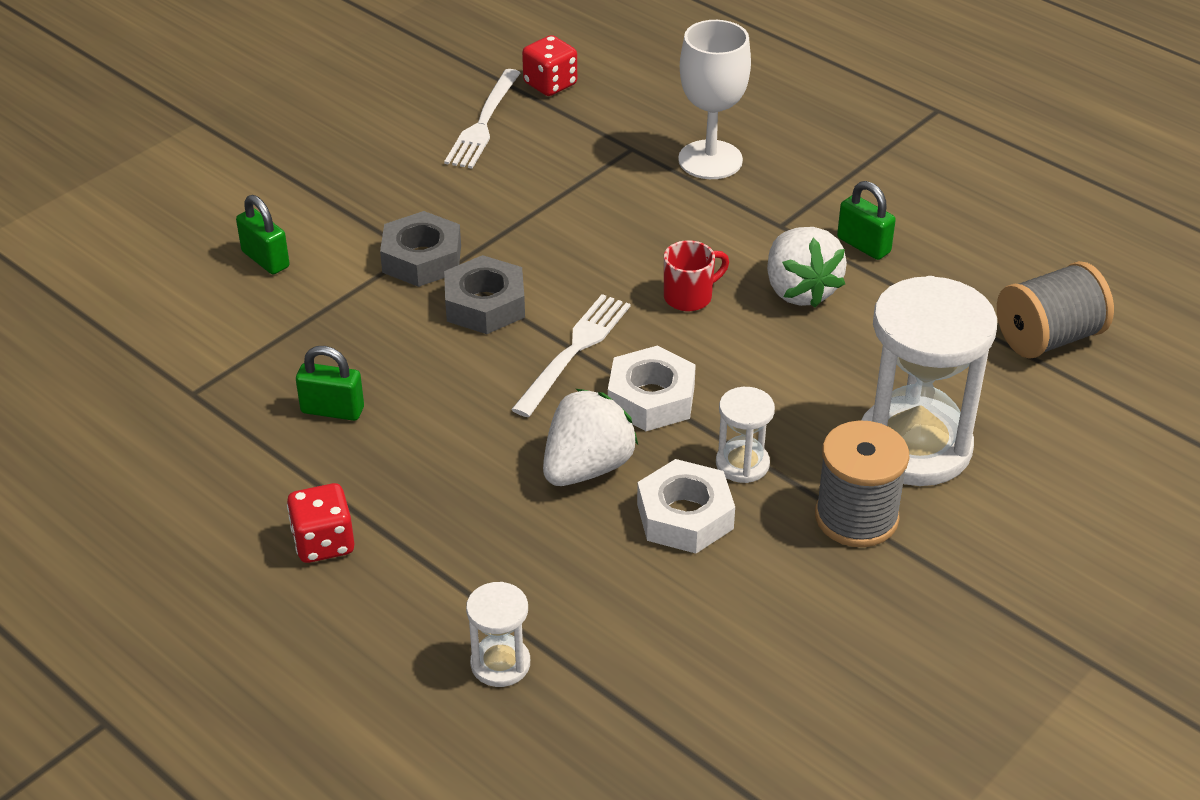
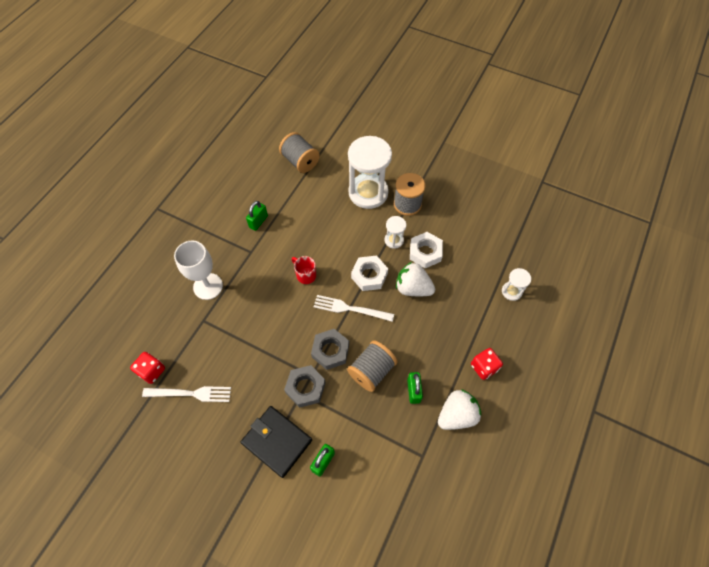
camera: 105 degrees left, 20 degrees up
white strawberry [767,227,847,308] -> white strawberry moved to [438,389,481,430]
none -> black wallet [240,406,312,478]
none -> grey spool [347,340,398,392]

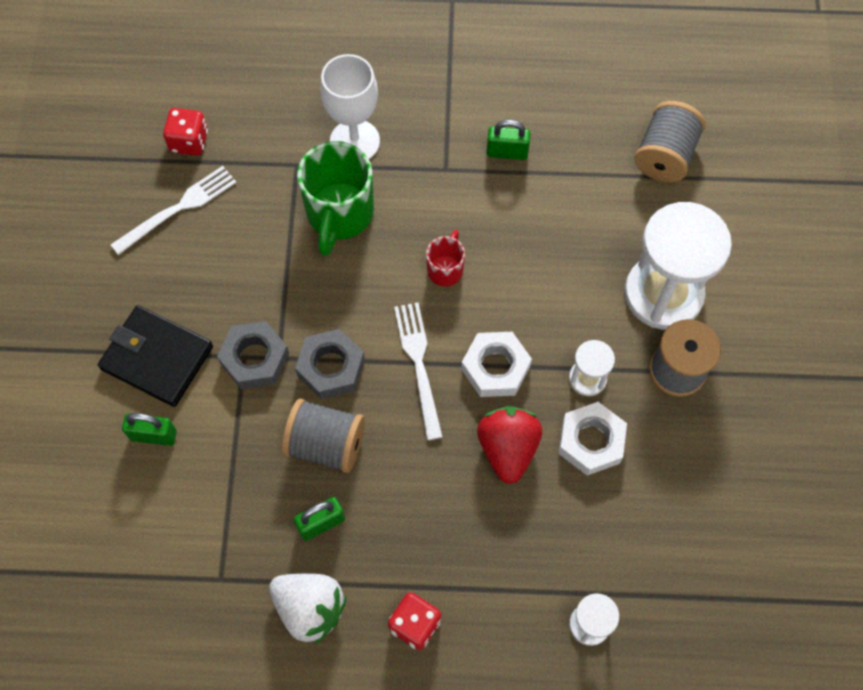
camera: 65 degrees right, 5 degrees up
white fork [142,386,231,402] -> white fork turned 105 degrees counterclockwise [111,166,237,255]
black wallet [240,406,312,478] -> black wallet turned 75 degrees counterclockwise [98,305,213,407]
white strawberry [396,262,435,296] -> red strawberry [477,406,542,484]
none -> green mug [297,141,374,256]

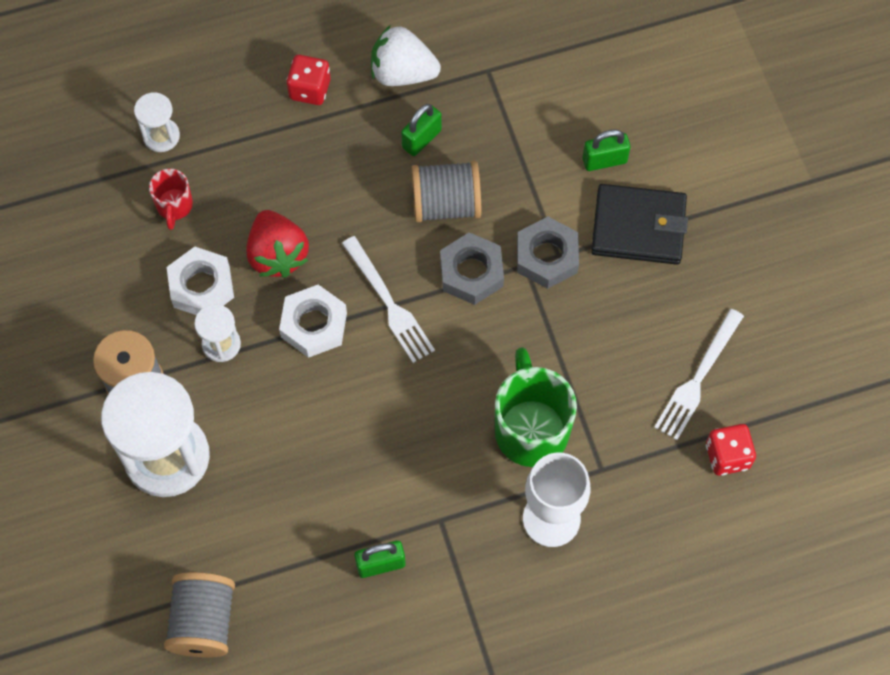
camera: 160 degrees right, 0 degrees up
red mug [426,230,465,287] -> red mug moved to [149,168,193,230]

